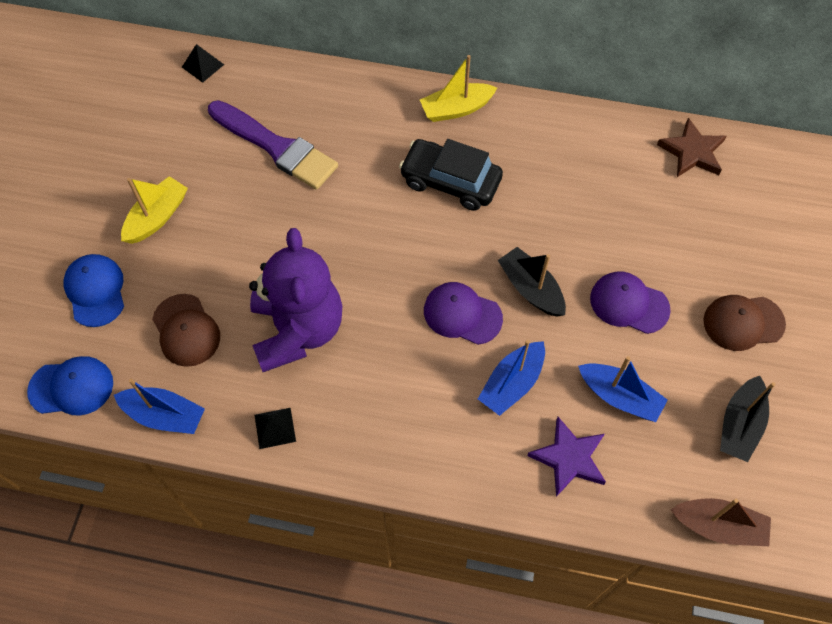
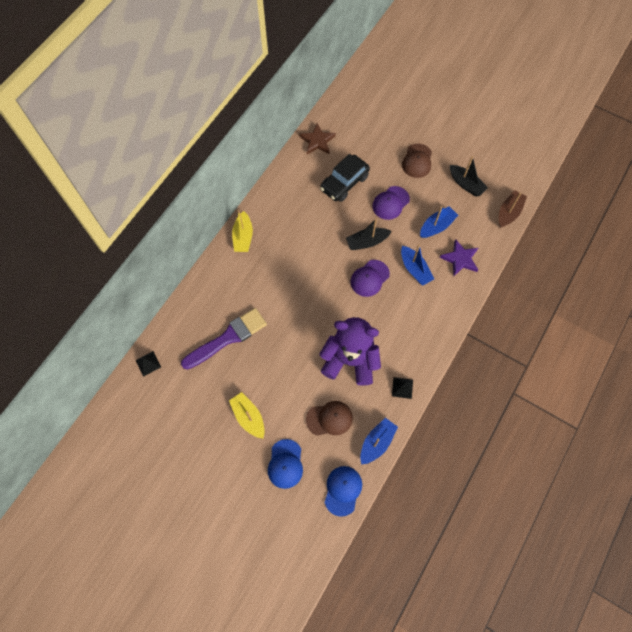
camera: 70 degrees left, 5 degrees up
blue cap [63,254,124,327] -> blue cap turned 90 degrees counterclockwise [268,439,303,489]
black car [399,139,503,211] -> black car moved to [320,154,370,202]

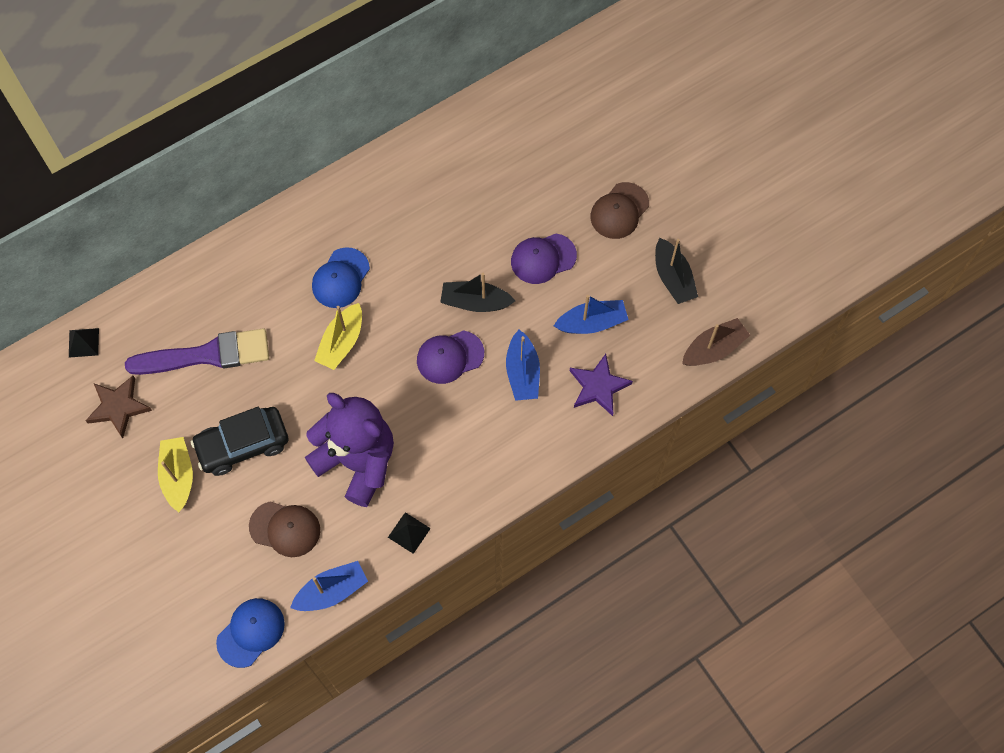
camera: 25 degrees right, 0 degrees up
yellow boat [232,210,253,252] -> yellow boat moved to [314,303,362,370]
blue cap [268,439,303,489] -> blue cap moved to [312,247,370,308]
brown star [299,123,336,154] -> brown star moved to [85,376,152,438]
black car [320,154,370,202] -> black car moved to [191,407,288,476]

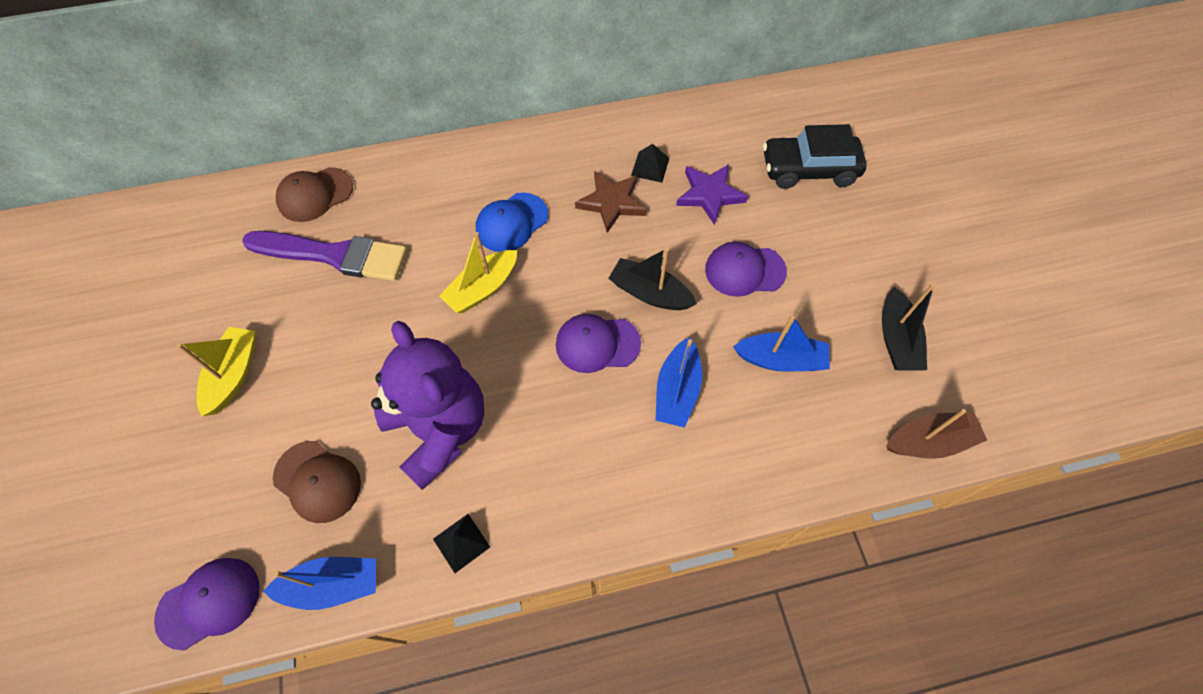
camera: 20 degrees right, 5 degrees down
black pyramid [69,328,99,358] -> black pyramid moved to [631,144,669,183]
brown star [85,376,152,438] -> brown star moved to [575,171,646,233]
black car [191,407,288,476] -> black car moved to [763,124,867,189]
blue cap [216,598,285,668] -> purple cap [154,558,260,650]
purple star [570,354,633,416] -> purple star moved to [676,164,748,225]
brown cap [591,182,649,239] -> brown cap moved to [276,167,353,222]

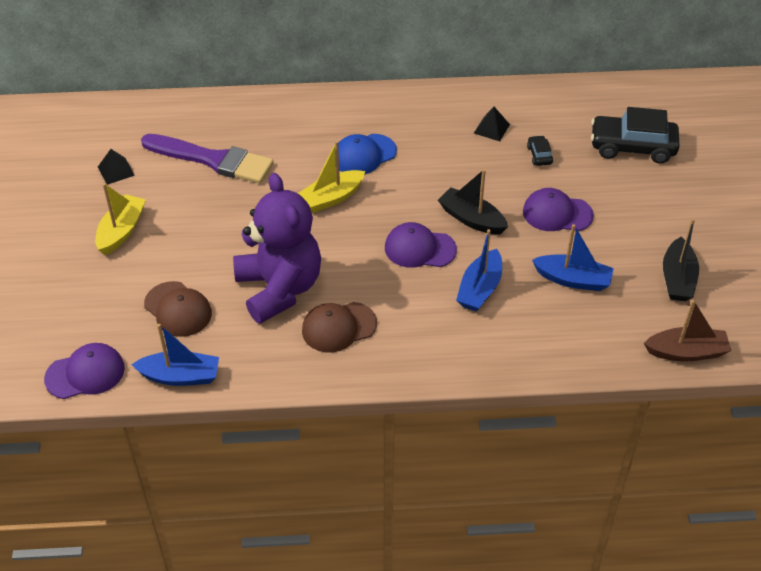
camera: 10 degrees right, 15 degrees down
brown cap [276,167,353,222] -> brown cap moved to [302,302,377,353]
black pyramid [433,514,490,573] -> black pyramid moved to [98,149,135,185]
brown star [575,171,646,233] -> none
purple star [676,164,748,225] -> black car [527,135,553,166]

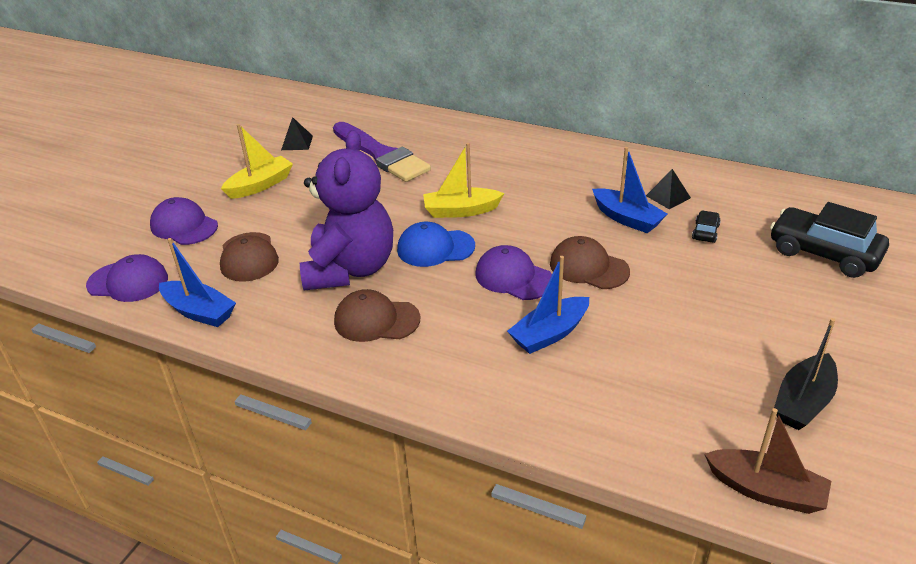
camera: 30 degrees right, 10 degrees down
blue cap [335,134,397,174] -> blue cap moved to [397,222,475,267]
black boat [438,169,508,234] -> brown cap [550,236,630,289]
purple cap [523,188,594,231] -> purple cap moved to [150,197,218,245]
blue boat [532,224,614,291] -> blue boat moved to [592,147,667,233]

